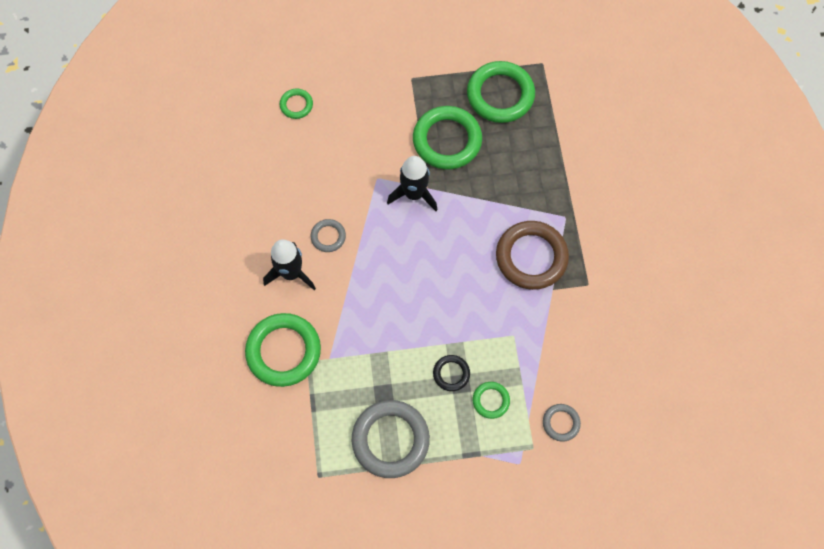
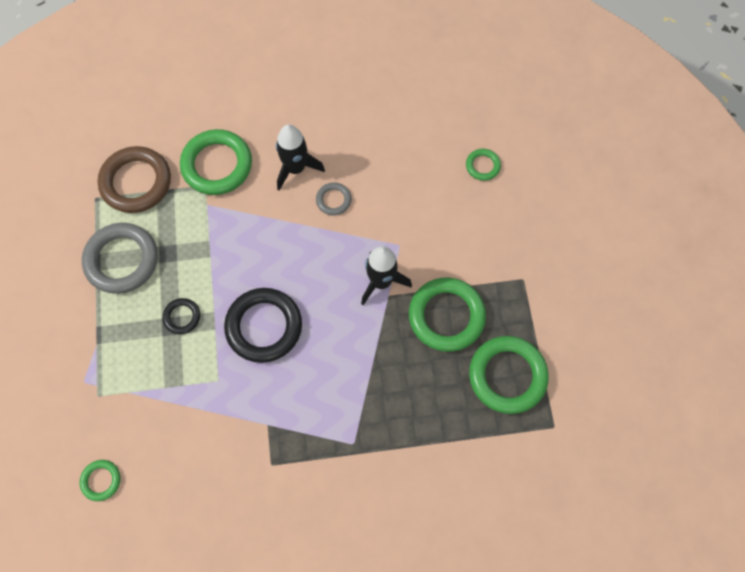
camera: 90 degrees right, 0 degrees up
green ring [473,382,510,419] -> green ring moved to [80,460,121,501]
brown ring [496,221,569,290] -> brown ring moved to [98,146,171,213]
grey ring [543,404,581,442] -> none
none -> black ring [224,288,302,363]

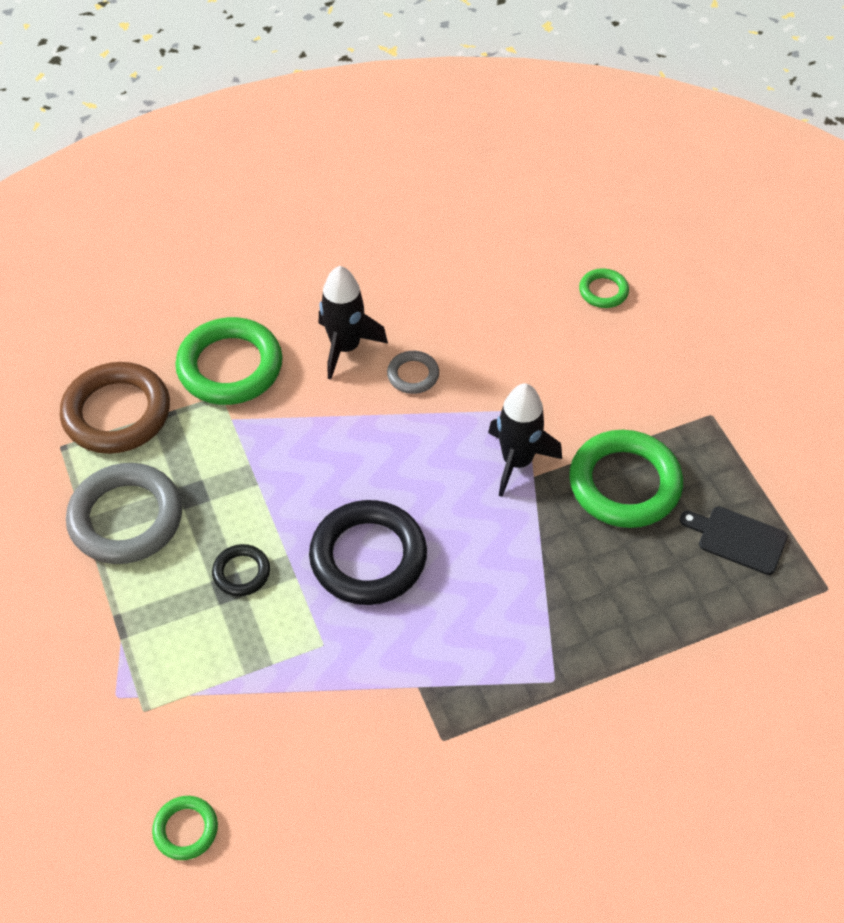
camera: 15 degrees left, 15 degrees down
green ring [469,336,549,414] -> black cutting board [680,506,788,575]

